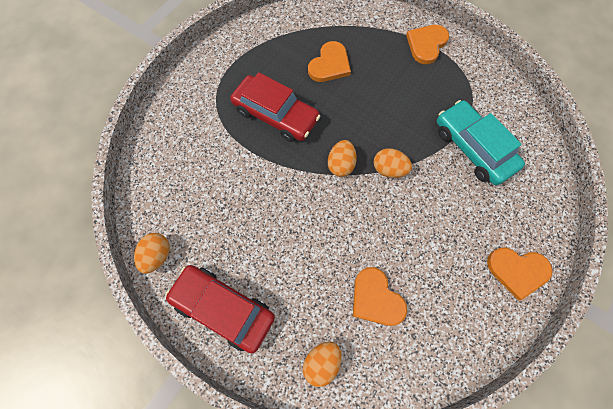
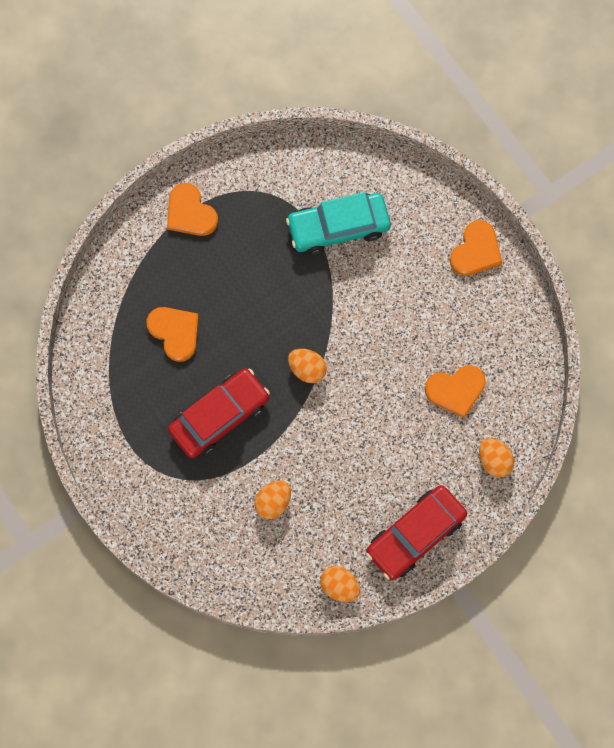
camera: 70 degrees left, 5 degrees up
orange egg [373,148,412,178] -> orange egg moved to [254,480,291,519]

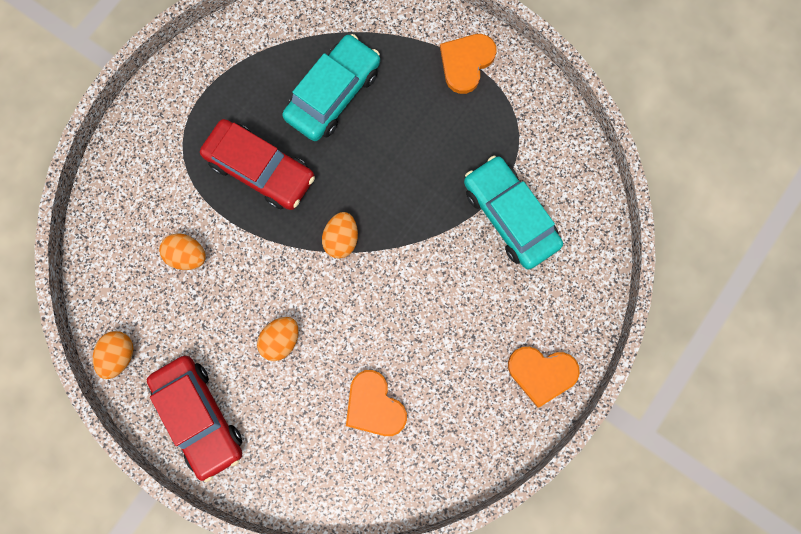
camera: 70 degrees right, 5 degrees up
orange heart [147,307,199,362] -> turquoise car [282,34,380,141]
red car [366,485,467,580] -> red car turned 150 degrees counterclockwise [147,356,242,482]
orange egg [479,438,514,477] -> orange egg moved to [257,317,299,361]

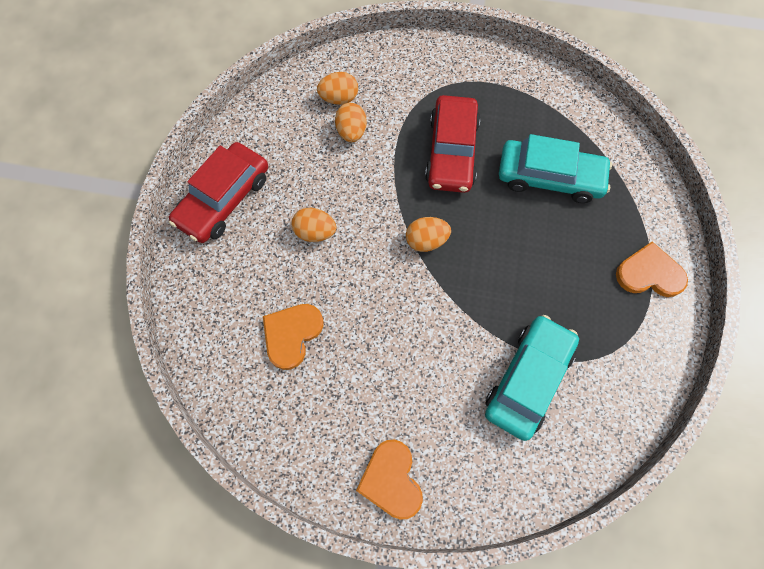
camera: 65 degrees right, 10 degrees down
orange egg [93,331,133,379] -> orange egg moved to [317,72,358,105]

